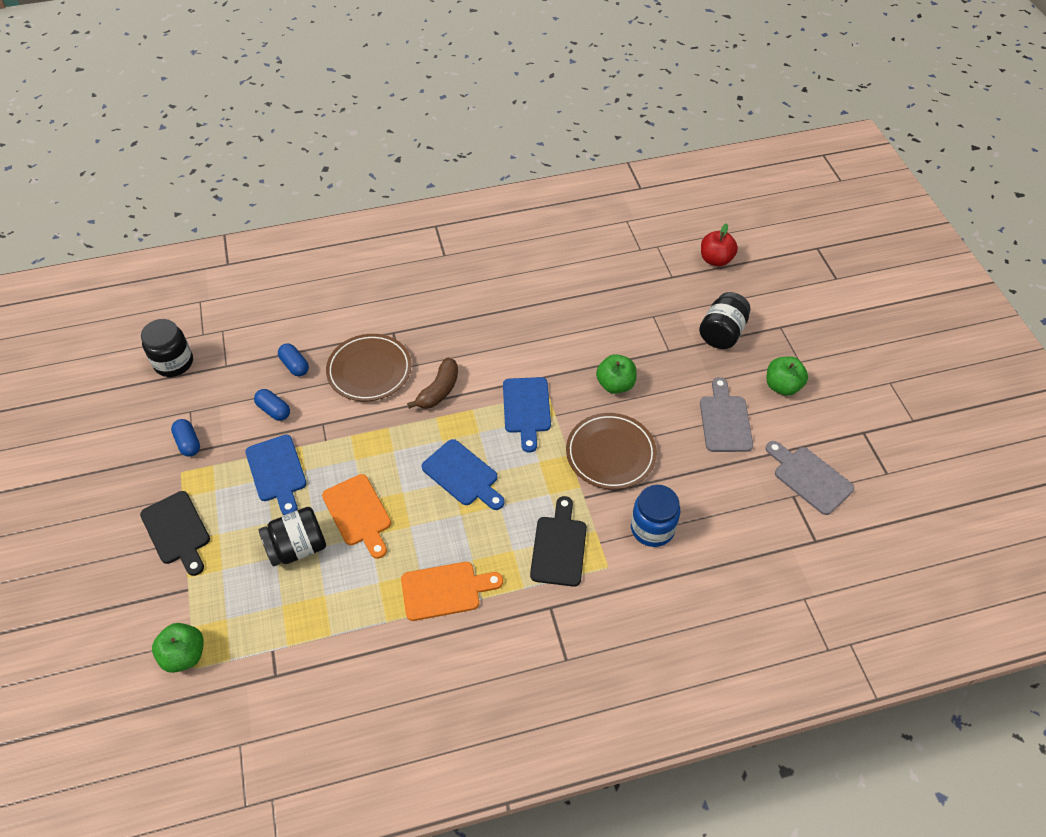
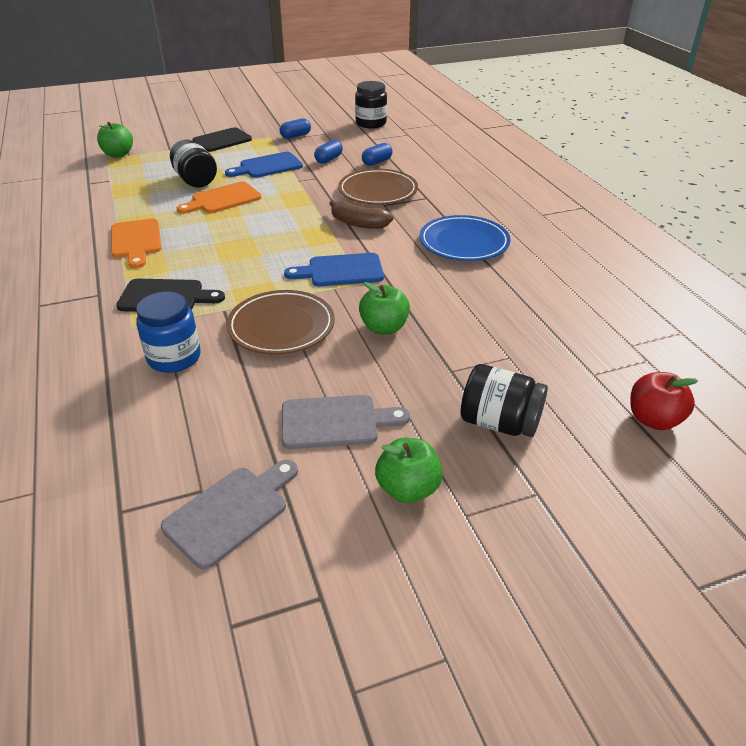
camera: 85 degrees right, 15 degrees down
blue cutting board [422,439,505,510] -> none
none -> blue plate [419,215,510,261]

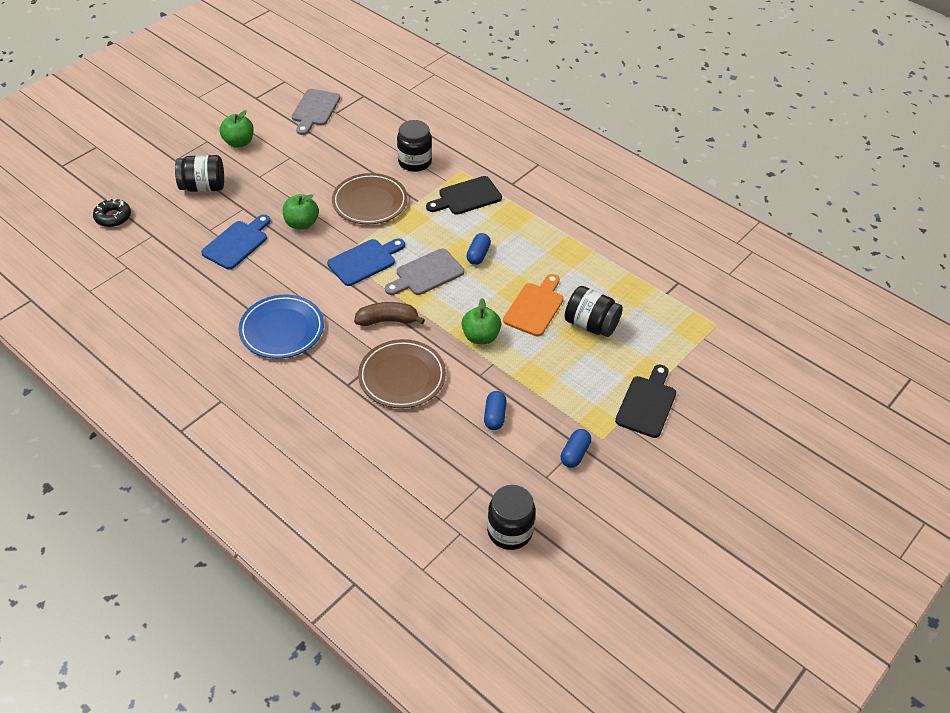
camera: 150 degrees right, 10 degrees up
green apple [97,122,133,158] -> green apple moved to [462,298,501,344]
orange cutting board [111,218,161,268] -> none
blue jar [136,292,201,373] -> black jar [397,120,432,172]
blue cutting board [225,152,303,178] -> blue cutting board moved to [201,215,271,270]
grey cutting board [282,395,410,449] -> grey cutting board moved to [385,248,464,295]
blue capsule [362,143,393,166] -> blue capsule moved to [466,233,491,265]
red apple [630,372,698,430] -> black donut [93,199,131,227]

